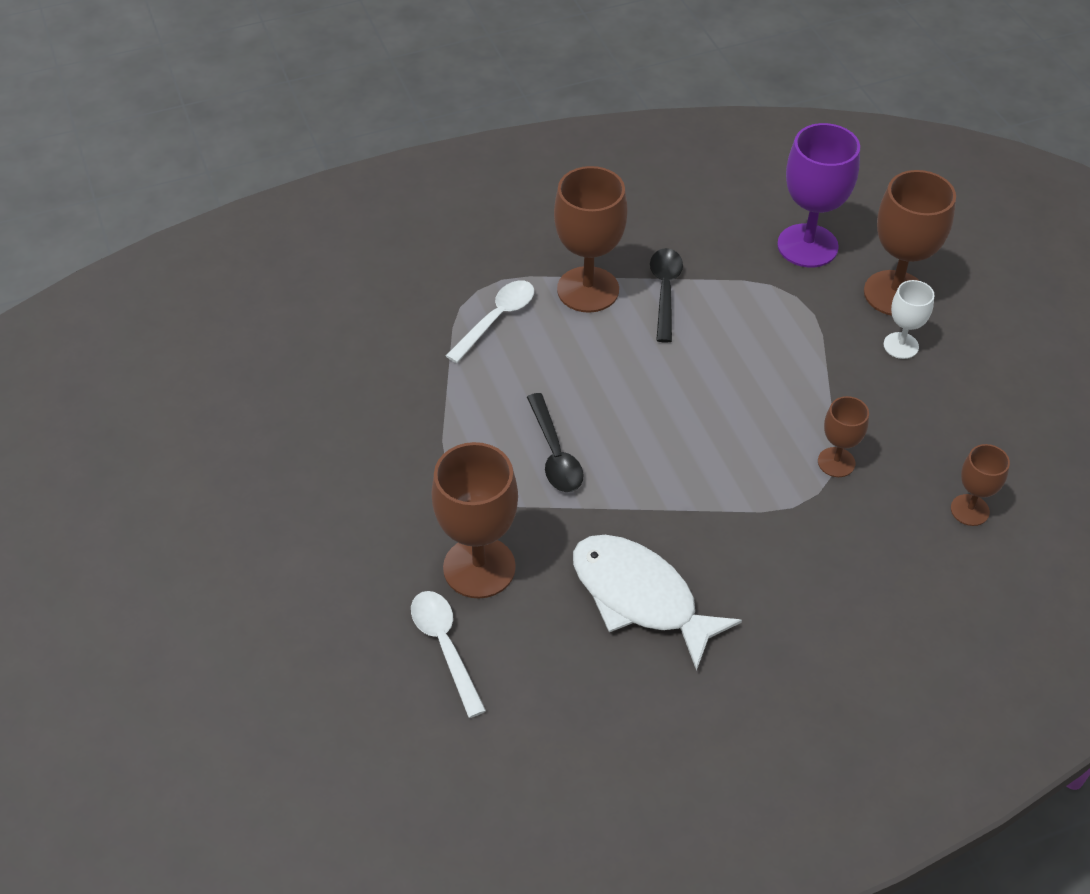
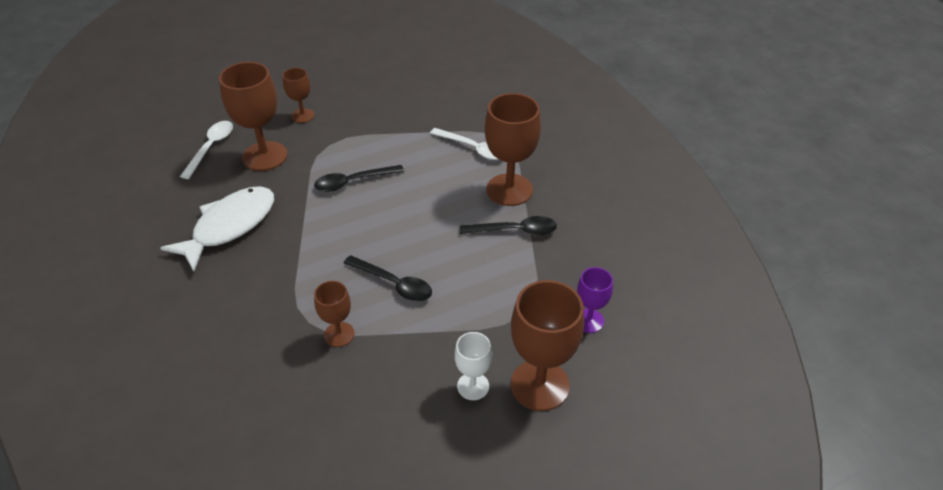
camera: 85 degrees right, 5 degrees down
white spoon [411,591,486,718] -> white spoon turned 45 degrees counterclockwise [180,121,233,179]
purple goblet [777,123,860,267] -> purple goblet [577,267,613,333], size x0.54
brown goblet [951,444,1010,526] -> brown goblet moved to [283,68,314,123]
none -> black spoon [344,255,432,302]

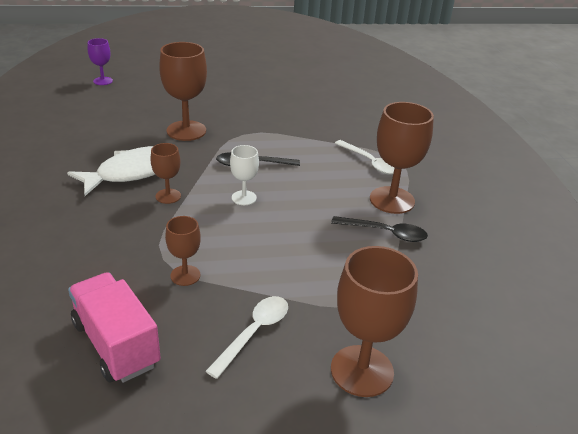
camera: 15 degrees right, 10 degrees down
white spoon [180,121,233,179] -> white spoon moved to [206,296,288,379]
brown goblet [283,68,314,123] -> brown goblet moved to [150,143,181,204]
black spoon [344,255,432,302] -> none
white goblet [455,332,492,400] -> white goblet moved to [230,145,259,205]
purple goblet [577,267,613,333] -> purple goblet moved to [88,38,113,85]
none -> pink truck [68,272,161,383]

